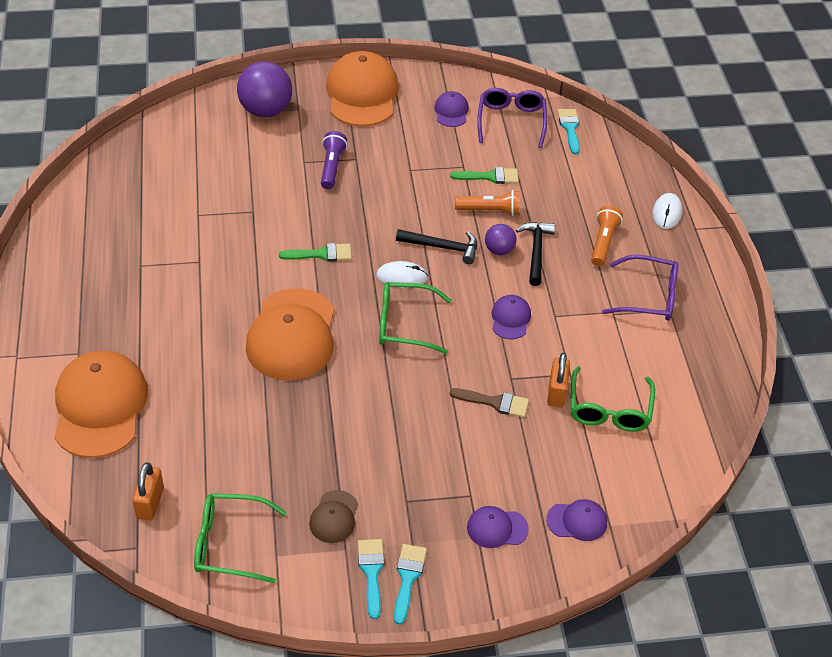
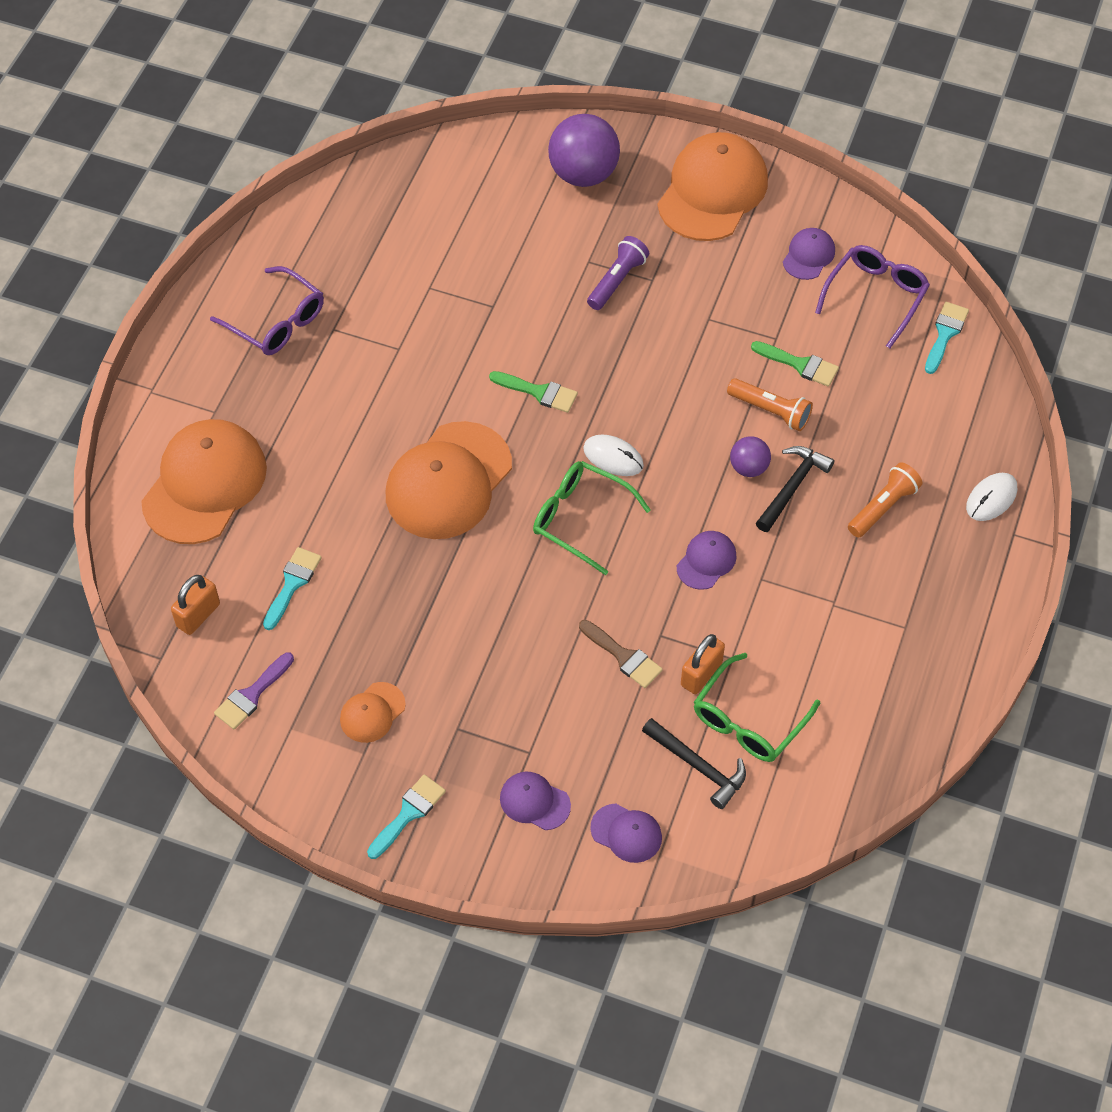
camera: 30 degrees right, 10 degrees up
green glasses [194,493,287,583] -> purple brush [214,652,294,729]
brown cap [309,490,358,543] -> orange cap [340,682,406,743]
turquoise brush [358,539,385,619] -> turquoise brush moved to [263,547,322,630]
black hammer [396,229,477,264] -> black hammer moved to [642,718,746,809]
purple glasses [602,255,678,321] -> purple glasses moved to [210,266,324,355]

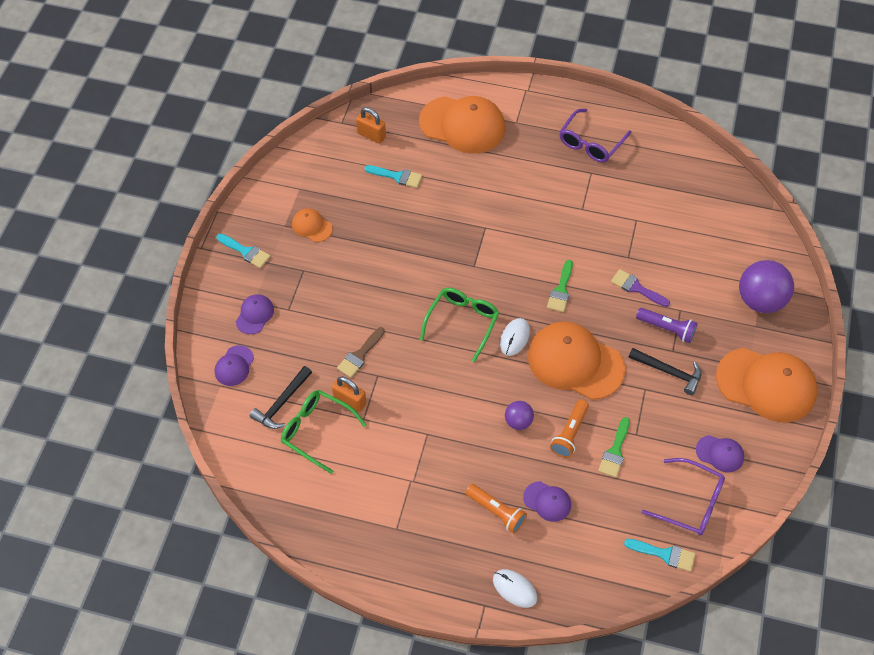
camera: 85 degrees right, 0 degrees up
purple brush [214,652,294,729] -> purple brush moved to [611,269,670,307]
orange cap [386,421,512,539] -> orange cap moved to [528,321,625,400]
purple cap [677,531,737,590] -> purple cap moved to [523,481,571,522]
black hammer [756,446,834,532] -> black hammer moved to [628,348,702,395]

